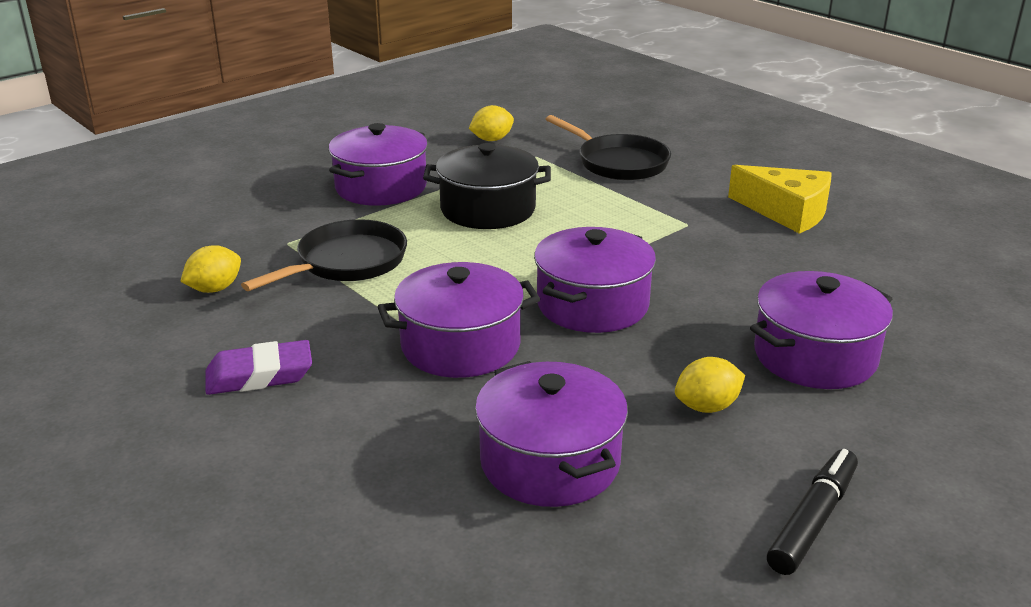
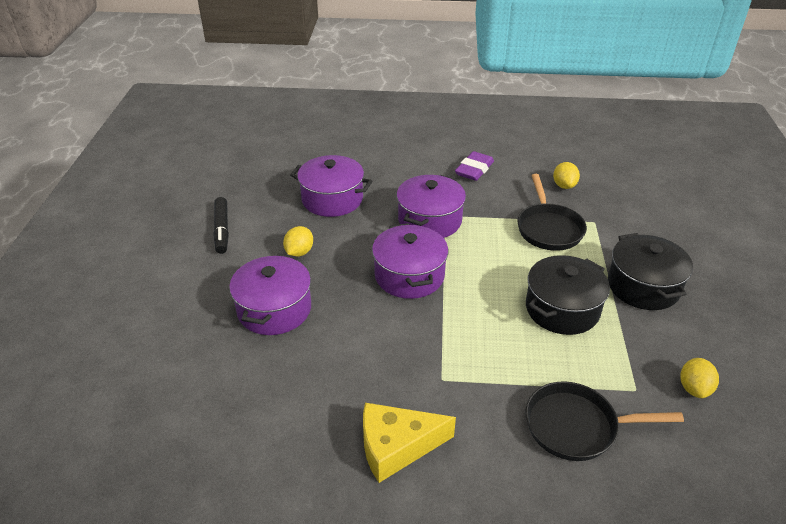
camera: 135 degrees right, 10 degrees up
purple pot [328,123,428,206] -> black pot [608,233,693,310]

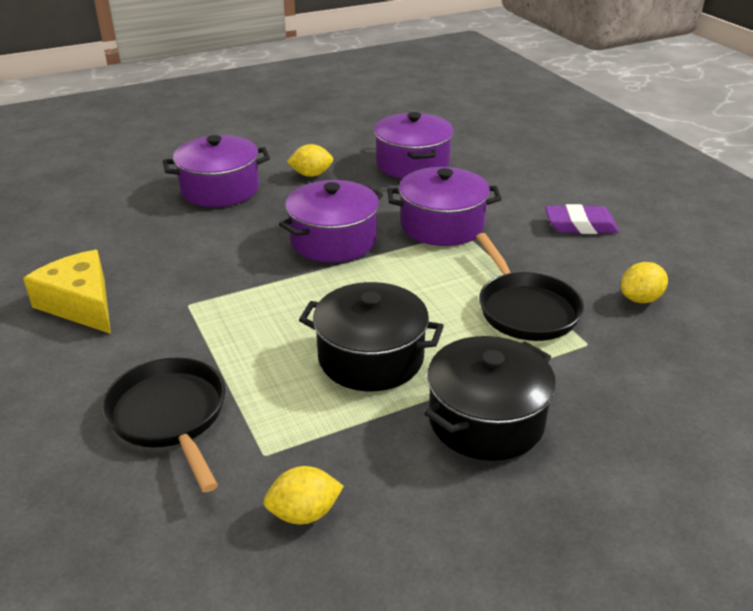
camera: 60 degrees right, 5 degrees down
black marker [213,197,229,254] -> none
black pan [517,174,587,251] -> black pan turned 75 degrees counterclockwise [476,233,584,341]

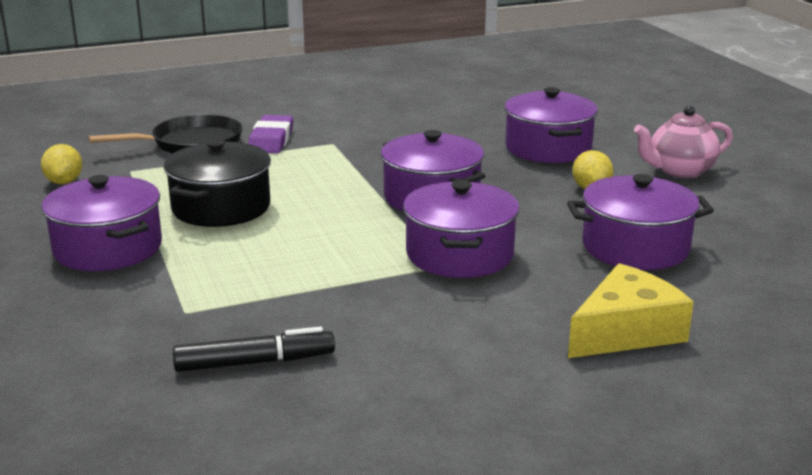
camera: 95 degrees right, 10 degrees down
yellow cheese [23,250,111,334] -> yellow cheese moved to [568,263,694,358]
black pot [424,336,556,461] -> purple pot [41,175,162,271]
black pan [476,233,584,341] -> none
purple eraser [545,204,619,234] -> purple eraser moved to [248,115,293,154]
yellow lemon [621,262,668,303] -> black marker [173,327,335,372]
none -> pink teapot [634,106,733,178]

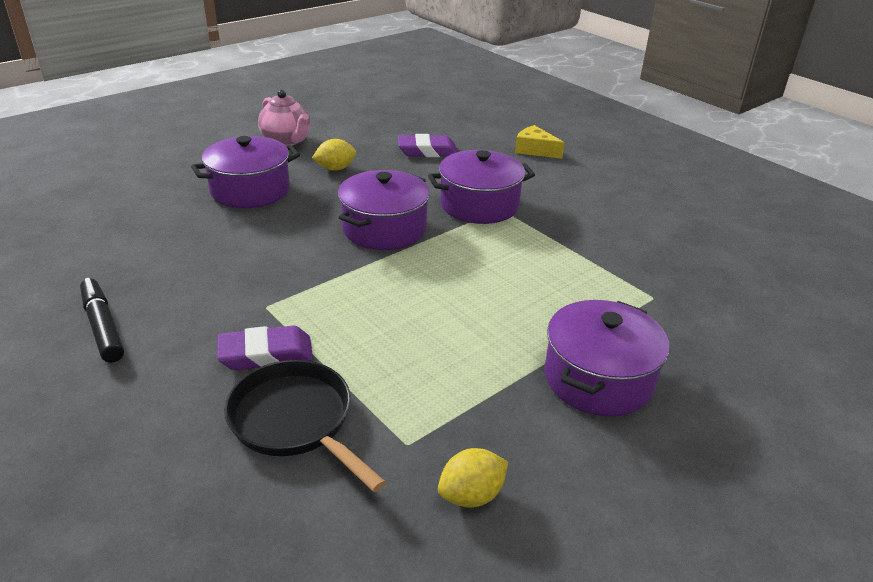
camera: 110 degrees left, 10 degrees up
black pot [163,139,271,227] -> none
black marker [173,327,335,372] -> black marker moved to [80,278,124,363]
purple pot [567,174,714,270] -> purple eraser [398,134,457,157]
yellow cheese [568,263,694,358] -> yellow cheese [515,125,565,159], size x0.67

